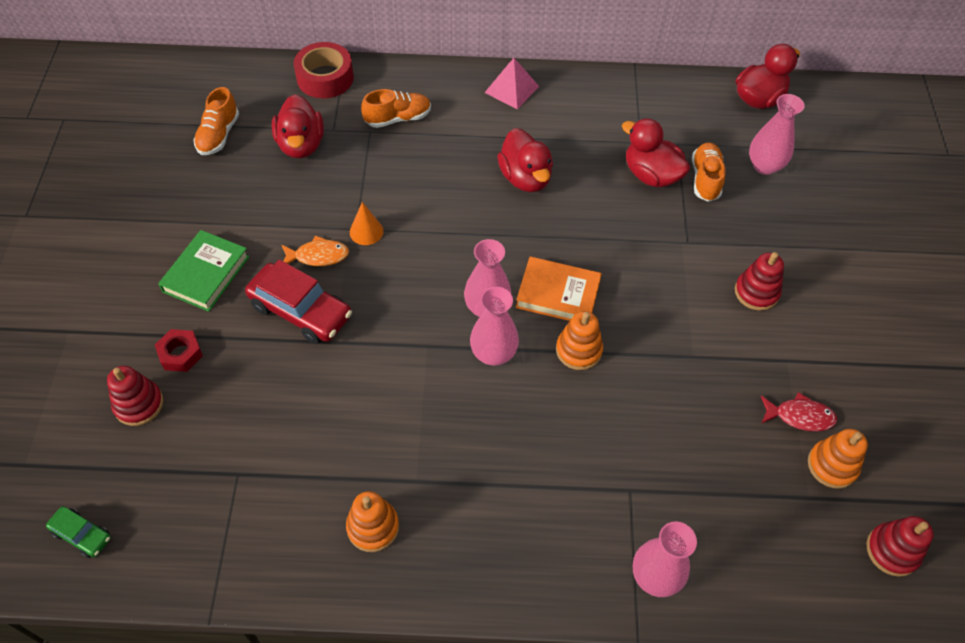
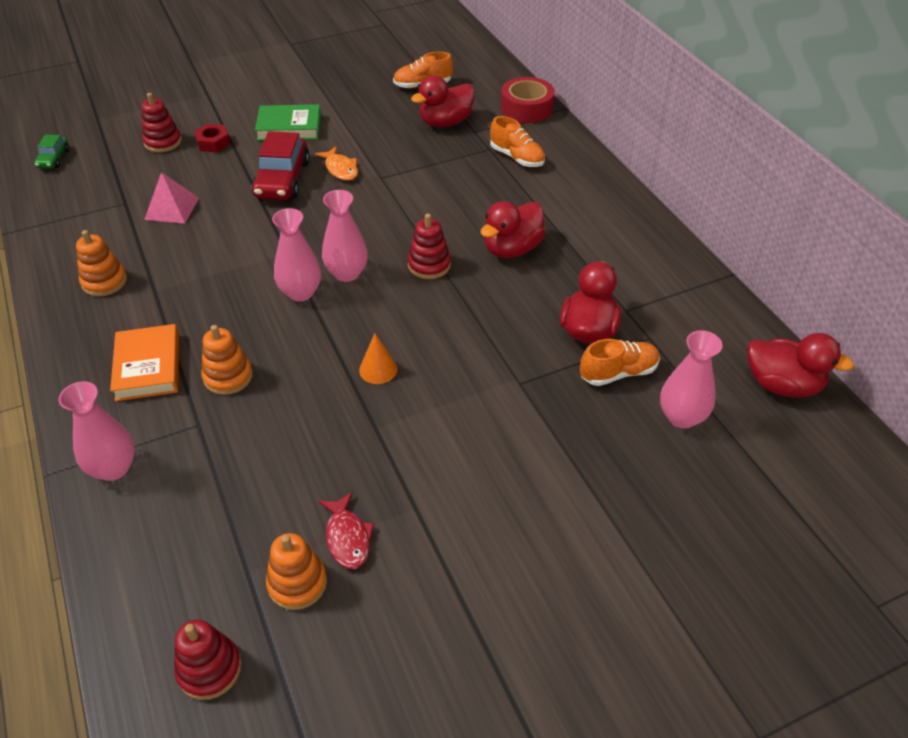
camera: 65 degrees right, 10 degrees down
orange cone [350,202,383,245] -> orange cone moved to [359,333,398,384]
pink pyramid [484,58,539,109] -> pink pyramid moved to [144,172,199,224]
orange book [516,257,602,321] -> orange book moved to [110,324,179,401]
orange stacking toy [556,311,603,370] -> orange stacking toy moved to [201,325,253,395]
red stacking toy [735,252,784,311] -> red stacking toy moved to [407,214,451,279]

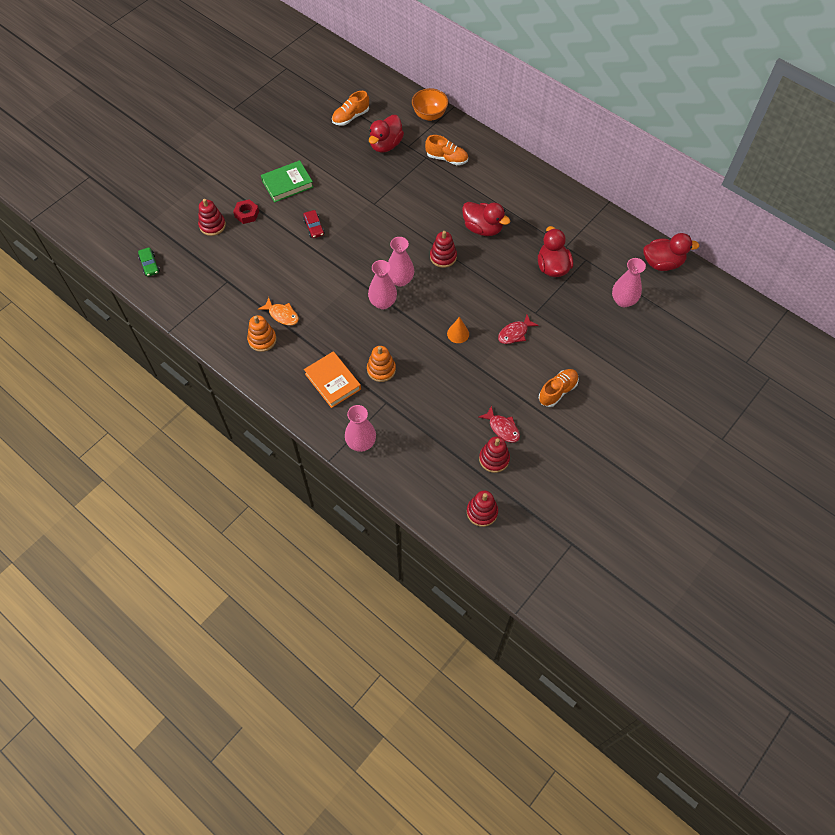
camera: 25 degrees left, 15 degrees up
pink pyramid [144,172,199,224] -> none
red car [252,131,310,200] -> red car [303,210,325,238], size x0.52
orange stacking toy [266,533,327,610] -> red stacking toy [479,436,510,473]
orange fish [315,146,358,181] -> orange fish moved to [258,297,299,325]
red duck [480,201,545,258] -> red duck turned 75 degrees counterclockwise [462,202,510,236]
red tape [501,77,555,123] -> orange bowl [412,88,448,121]
orange shoe [580,339,660,386] -> orange shoe moved to [539,369,579,407]
none -> red fish [498,315,539,344]

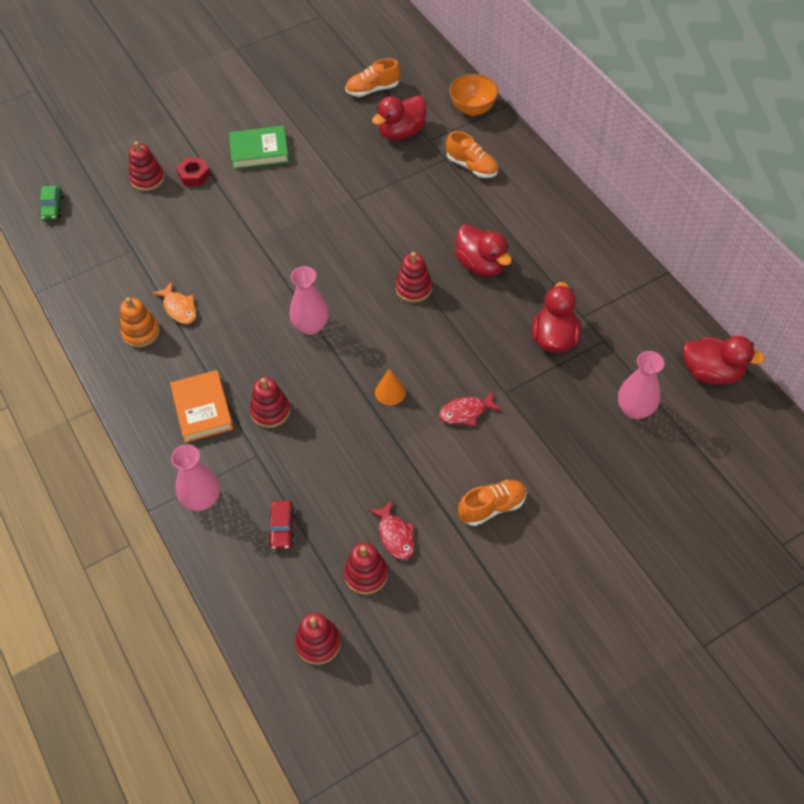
camera: 20 degrees right, 5 degrees down
red car [303,210,325,238] -> red car moved to [268,500,295,549]
orange stacking toy [367,346,396,382] -> red stacking toy [250,377,290,428]
pink vase [388,237,414,287] -> none

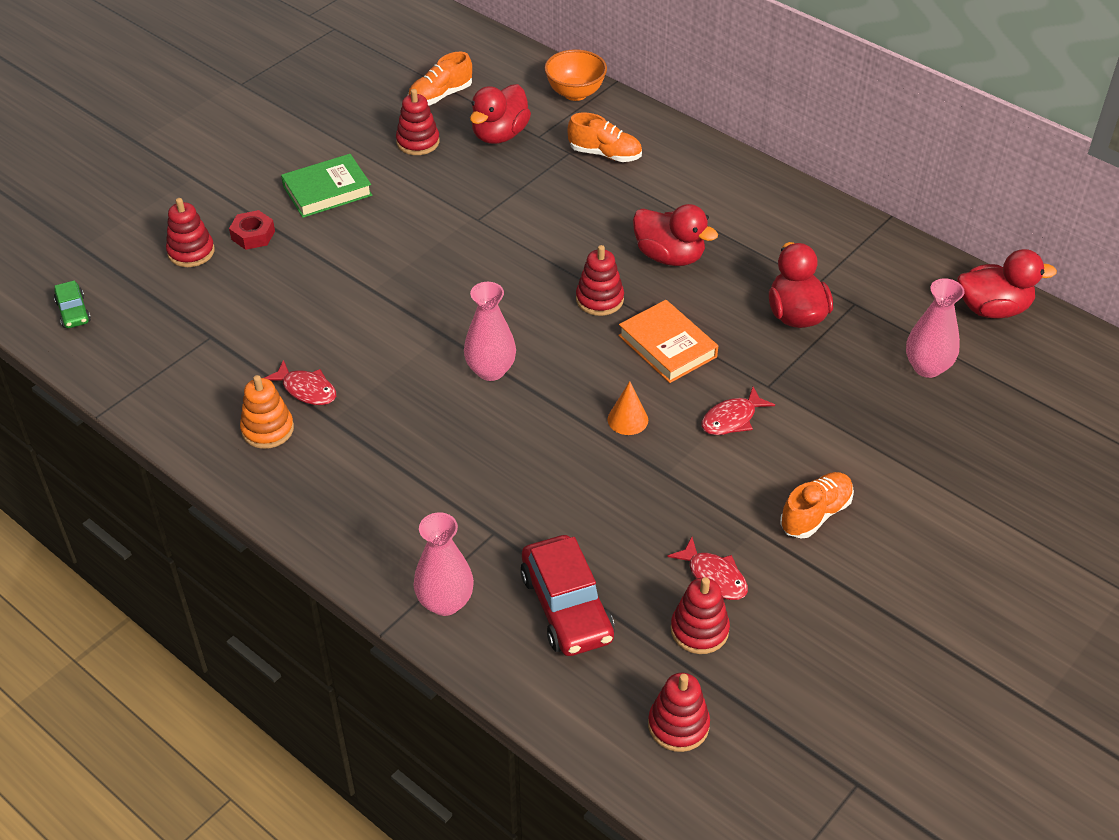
camera: 20 degrees left, 10 degrees down
orange fish [152,281,197,324] -> red fish [264,360,336,405]
orange book [170,370,234,443] -> orange book moved to [618,300,718,383]
red stacking toy [250,377,290,428] -> red stacking toy moved to [396,89,440,155]
red car [268,500,295,549] -> red car [521,535,614,656], size x1.92

